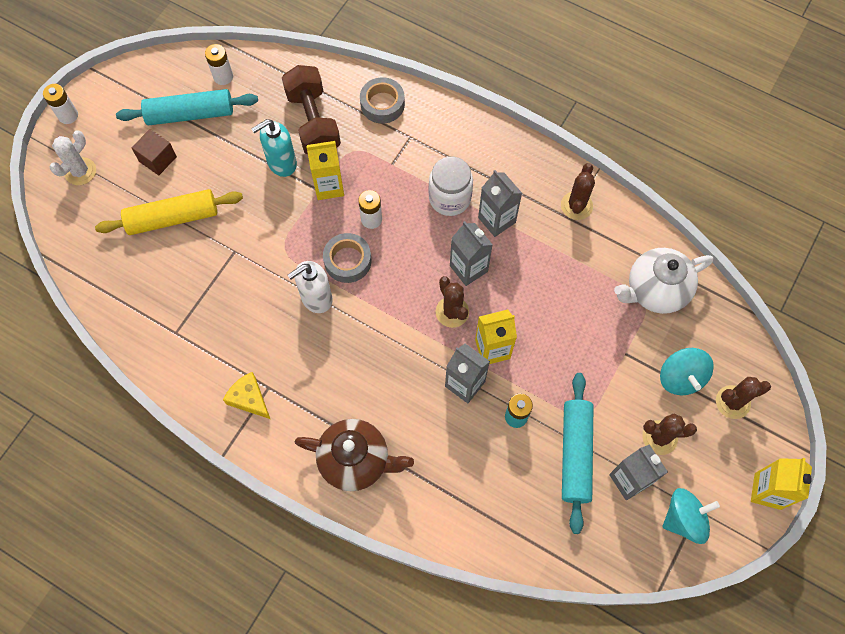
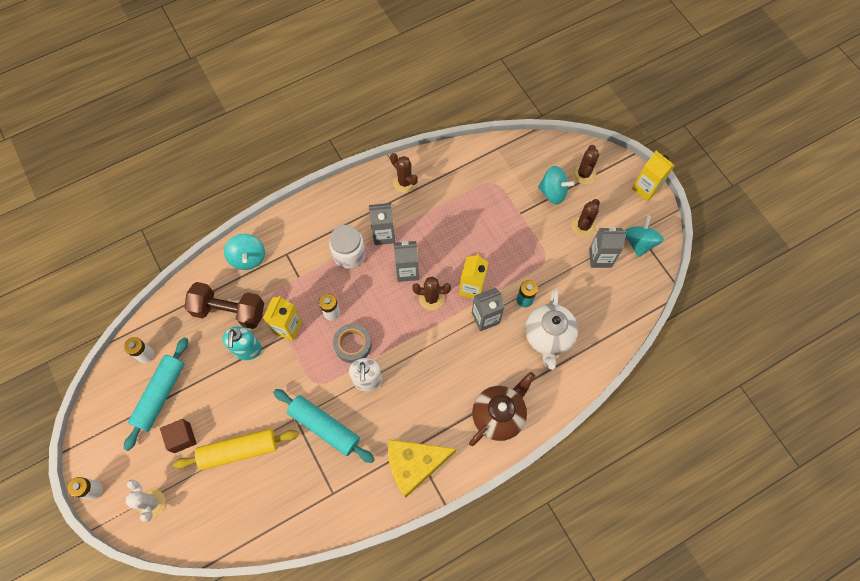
camera: 60 degrees left, 0 degrees up
yellow rolling pin [95,189,243,235] -> yellow rolling pin turned 60 degrees clockwise [173,429,299,470]
yellow cheese [223,372,270,419] -> yellow cheese [388,439,456,498], size x1.78
grey tape [360,77,405,124] -> turquoise spinning top [224,234,265,270]
turquoise rolling pin [562,373,594,534] -> turquoise rolling pin moved to [273,389,375,463]
white teapot [614,248,713,314] -> white teapot moved to [525,289,578,370]

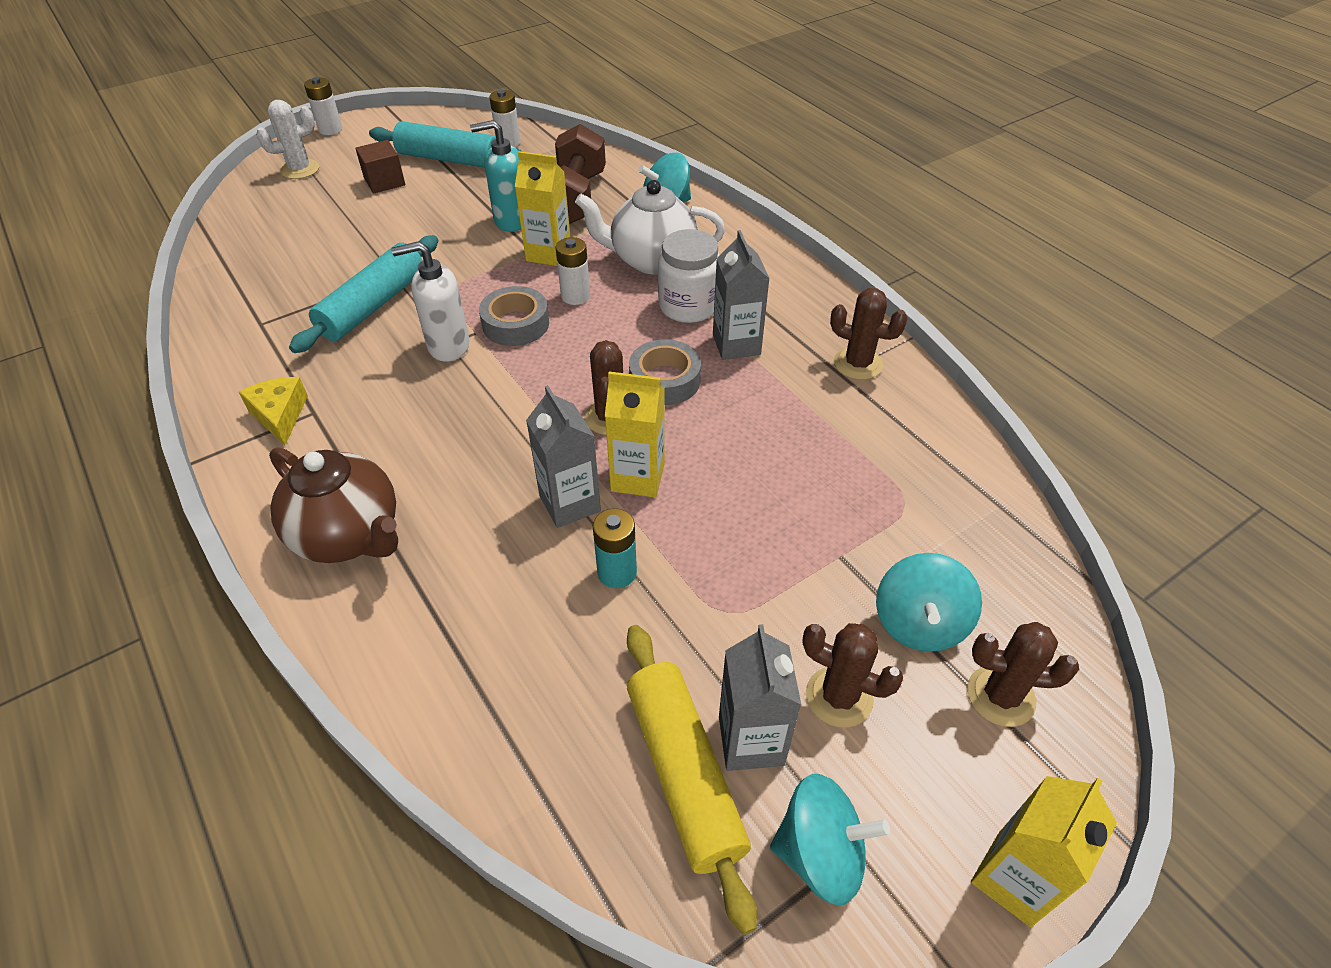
camera: 85 degrees right, 20 degrees down
yellow rolling pin [173,429,299,470] -> yellow rolling pin moved to [627,625,757,935]
yellow cheese [388,439,456,498] -> yellow cheese [239,377,308,445], size x0.56
brown cactus [390,153,418,193] -> brown cactus turned 75 degrees clockwise [830,288,908,380]
grey carton [394,241,419,282] -> grey tape [629,339,701,405]
white teapot [525,289,578,370] -> white teapot moved to [575,180,725,274]

